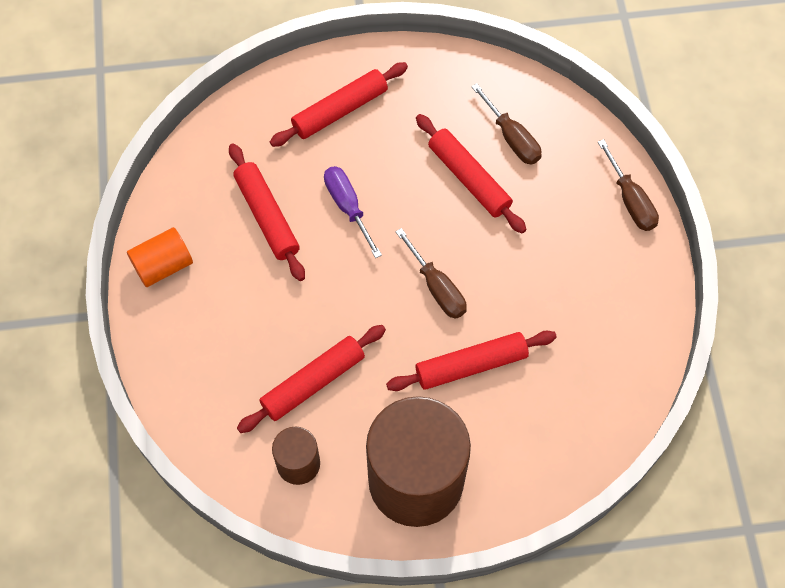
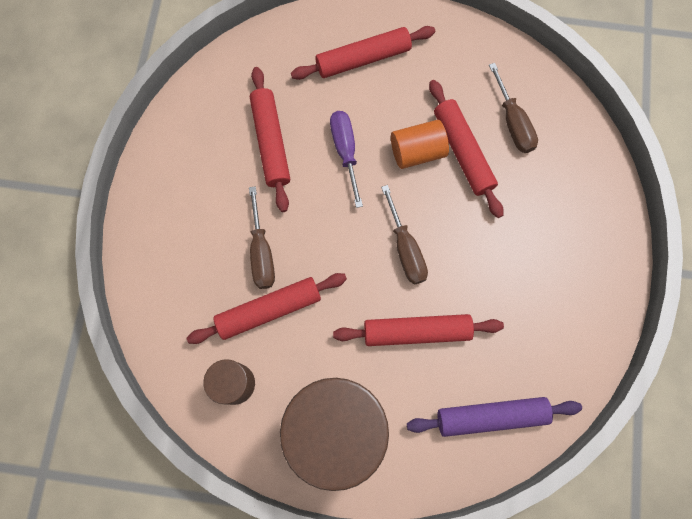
camera: 15 degrees right, 10 degrees up
orange cylinder [127,227,193,287] -> orange cylinder moved to [391,120,449,169]
brown screwdriver [598,139,659,231] -> brown screwdriver moved to [249,186,275,289]
none -> purple rolling pin [407,397,582,437]

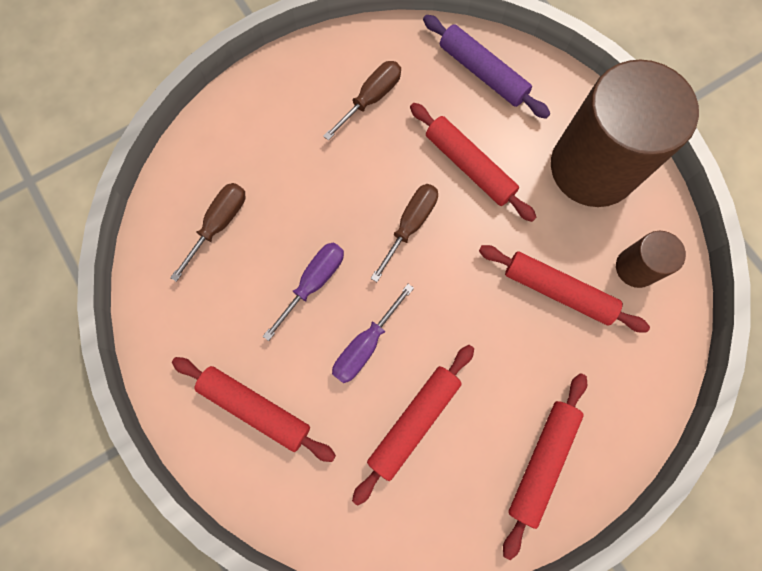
camera: 130 degrees left, 0 degrees up
brown screwdriver [249,186,275,289] -> brown screwdriver moved to [323,61,401,141]
orange cylinder [391,120,449,169] -> purple screwdriver [263,243,344,341]
red rolling pin [429,80,503,218] -> red rolling pin moved to [503,373,587,560]

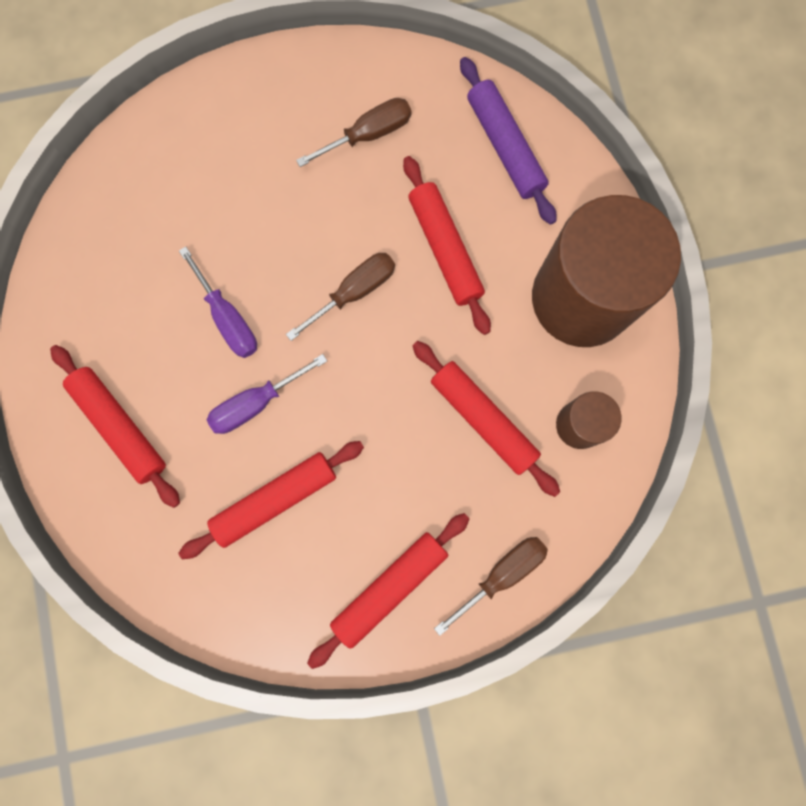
camera: 20 degrees right, 5 degrees up
brown screwdriver [170,183,245,282] -> brown screwdriver moved to [434,537,548,636]
purple screwdriver [263,243,344,341] -> purple screwdriver turned 90 degrees clockwise [179,246,257,358]

